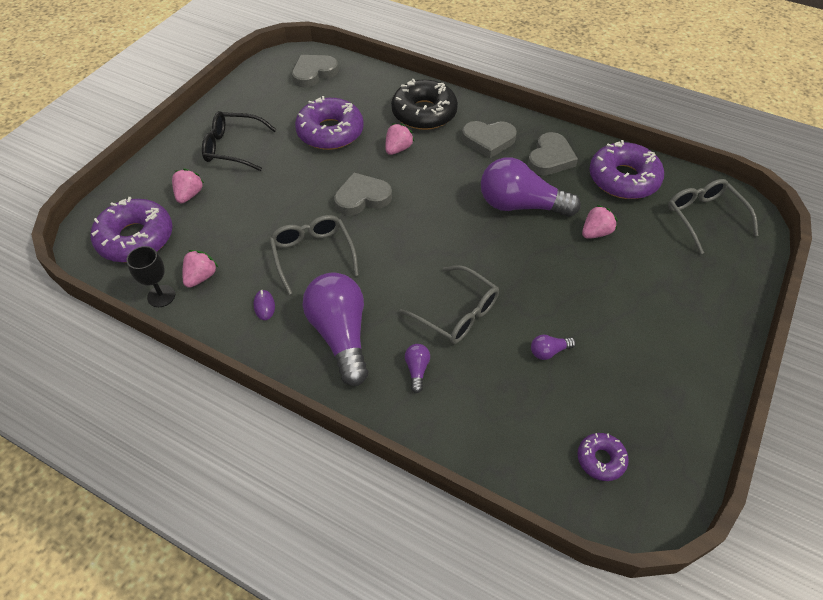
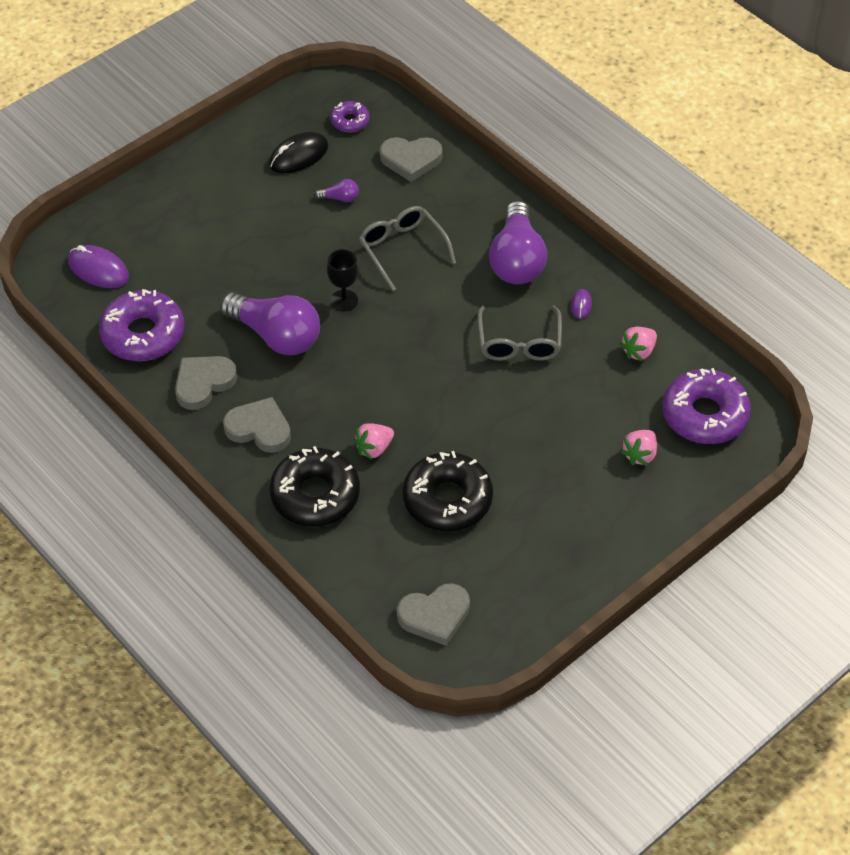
camera: 160 degrees left, 0 degrees up
black goblet [126,246,175,307] -> black goblet moved to [327,249,359,311]
black glasses [202,111,277,171] -> none
purple donut [295,96,364,150] -> black donut [403,451,493,531]
grey heart [334,172,392,216] -> grey heart moved to [380,137,443,182]
purple light bulb [405,344,430,393] -> none
pink strawberry [582,205,618,239] -> none
grey glasses [668,179,759,254] -> purple mouse [68,245,129,288]
none -> black mouse [269,132,328,173]

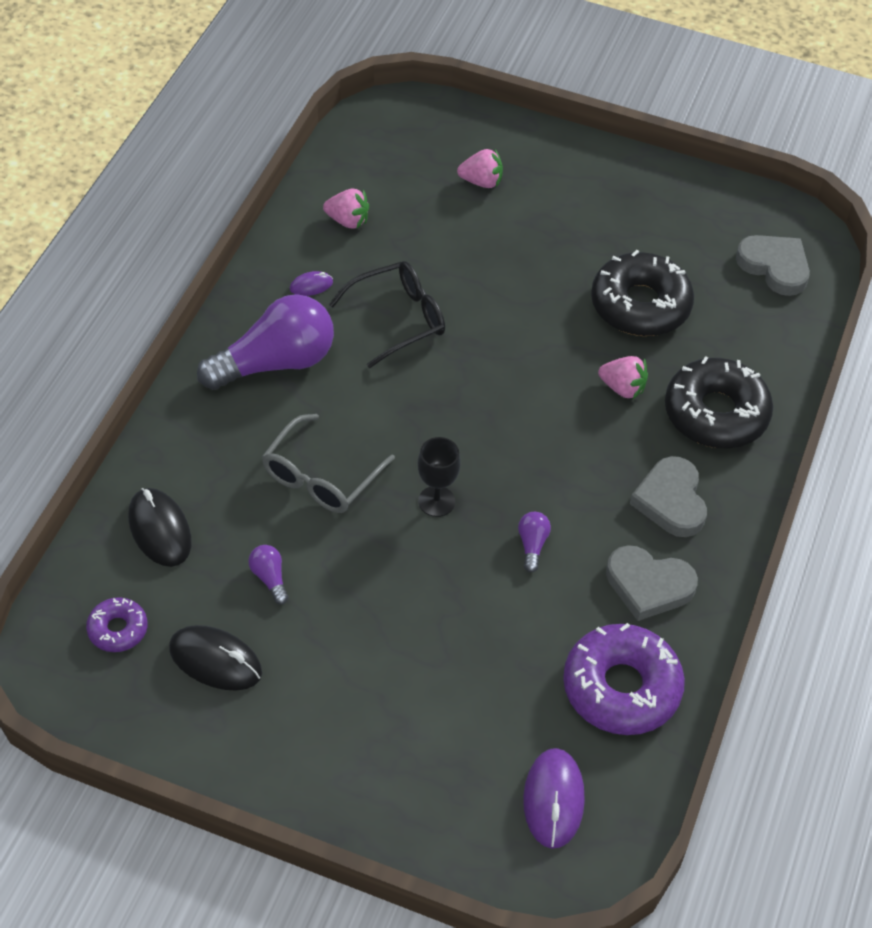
camera: 120 degrees left, 0 degrees up
purple light bulb [220,292,320,355] -> purple light bulb [518,512,551,573], size x0.41
grey heart [380,137,443,182] -> black mouse [128,488,192,567]
grey glasses [477,306,562,361] -> black glasses [329,261,445,368]
purple donut [662,368,751,444] -> none

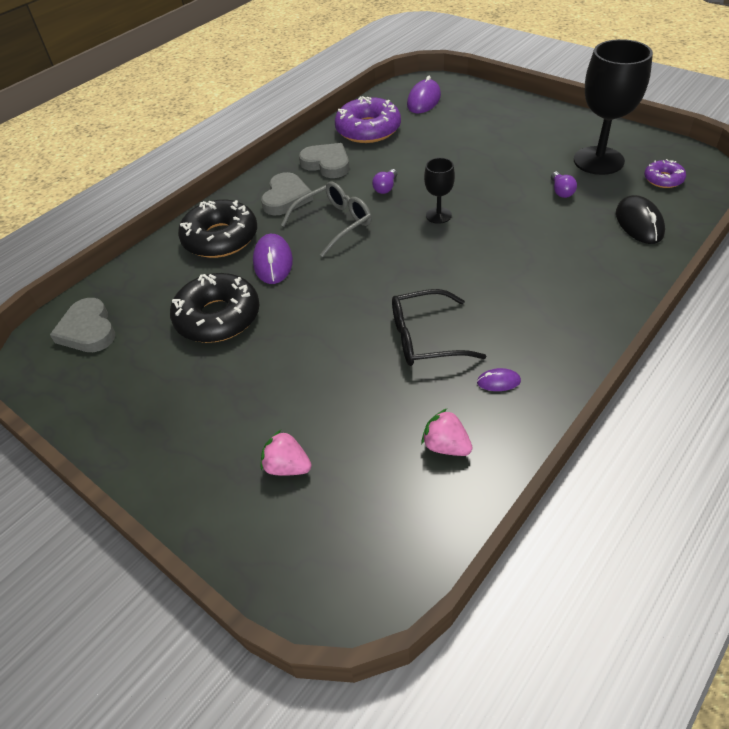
camera: 155 degrees left, 5 degrees down
black mouse [169,625,262,691] -> black goblet [574,39,653,175]
purple light bulb [197,294,334,390] -> none
grey glasses [262,414,395,513] -> grey glasses moved to [281,182,372,257]
pink strawberry [598,356,648,399] -> purple mouse [253,234,293,284]

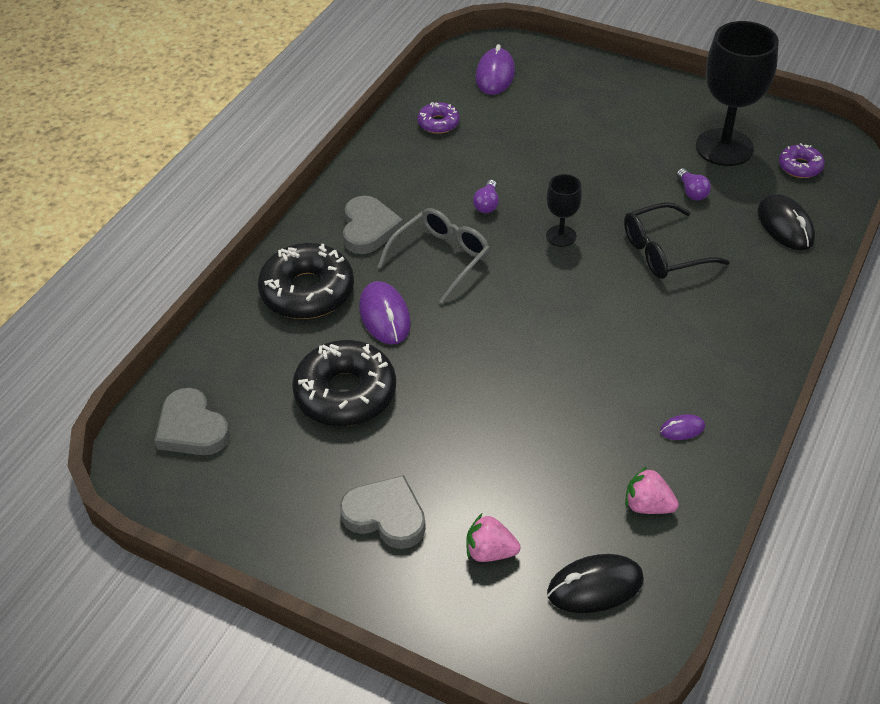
camera: 15 degrees left, 0 degrees up
grey heart [299,143,349,178] -> grey heart moved to [340,475,426,549]
purple donut [335,96,401,143] -> purple donut [417,102,460,134], size x0.51
black glasses [392,289,486,366] -> black glasses moved to [624,202,730,279]
none -> black mouse [547,554,644,613]

